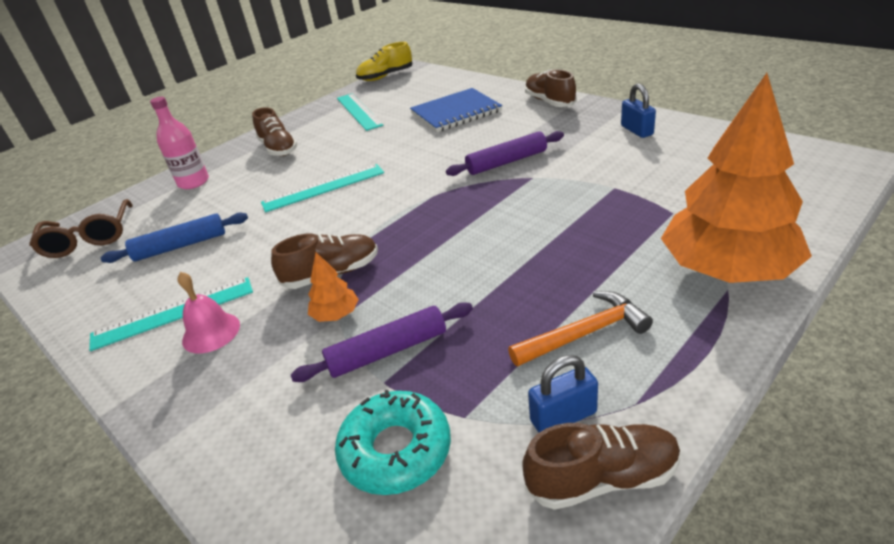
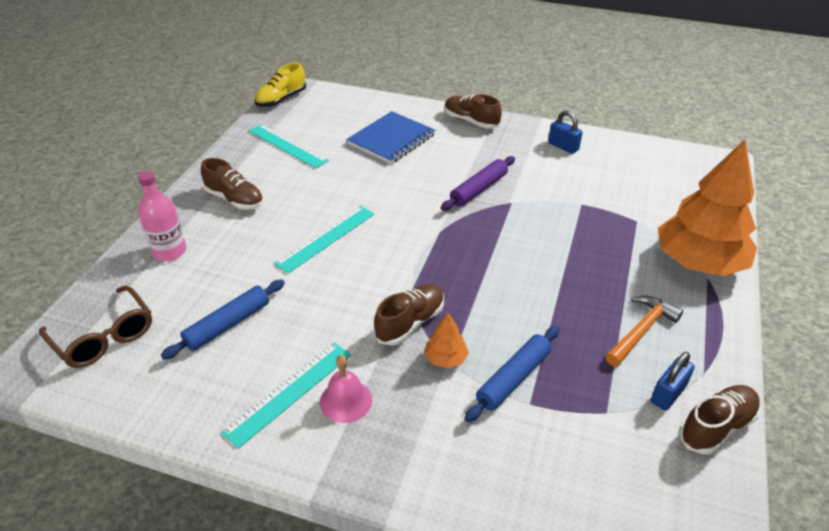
camera: 30 degrees left, 5 degrees up
purple rolling pin [291,302,473,382] -> blue rolling pin [465,326,559,422]
turquoise donut [335,390,451,495] -> none

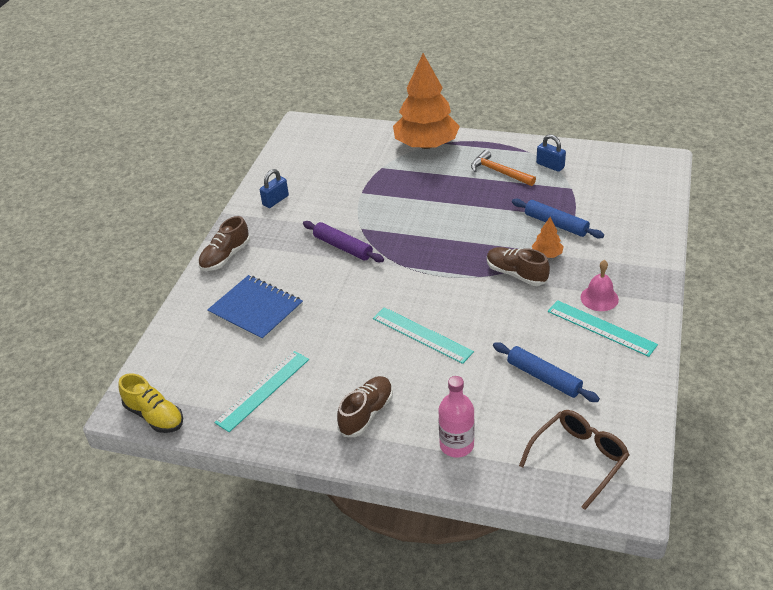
camera: 90 degrees left, 0 degrees up
brown shoe [679,385,760,454] -> none

